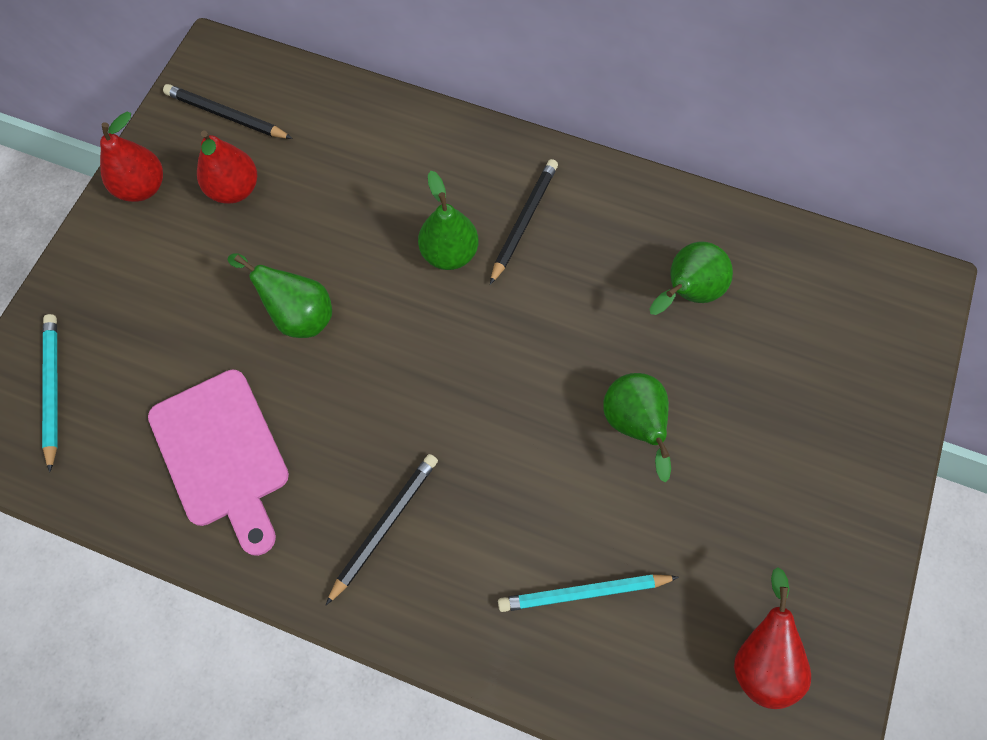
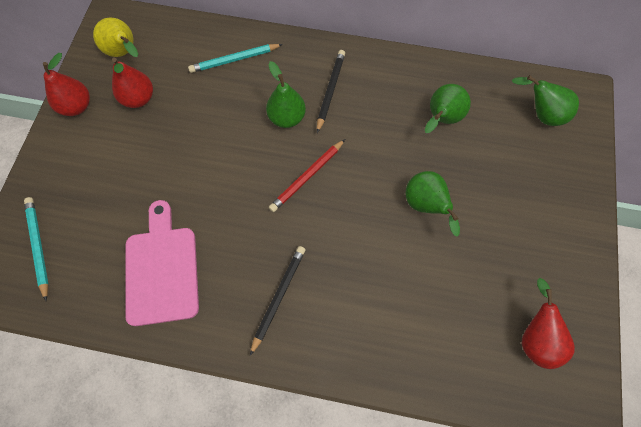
camera: 10 degrees left, 0 degrees up
pink cutting board [148,370,289,556] -> pink cutting board turned 150 degrees counterclockwise [125,200,199,326]
black pencil [163,84,293,139] -> yellow pear [93,18,138,57]
green pear [228,254,332,338] -> green pear moved to [512,75,579,126]
turquoise pencil [498,574,679,612] -> turquoise pencil moved to [188,44,283,73]
none -> red pencil [269,139,345,212]

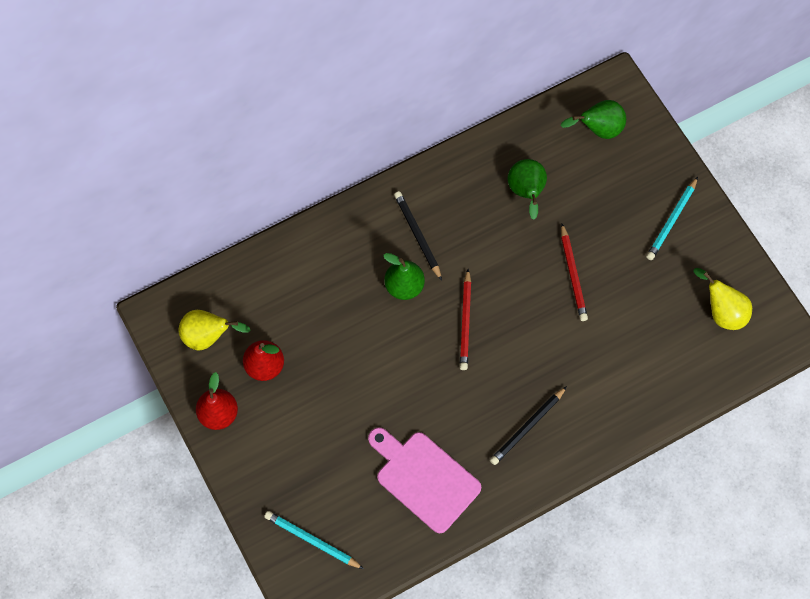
camera: 40 degrees left, 0 degrees up
turquoise pencil [188,44,283,73] -> turquoise pencil moved to [646,177,698,260]
black pencil [250,246,306,356] -> black pencil turned 120 degrees counterclockwise [490,386,567,465]
green pear [406,171,460,237] -> red pencil [561,224,588,321]
red pear [522,278,575,369] -> yellow pear [693,268,752,330]

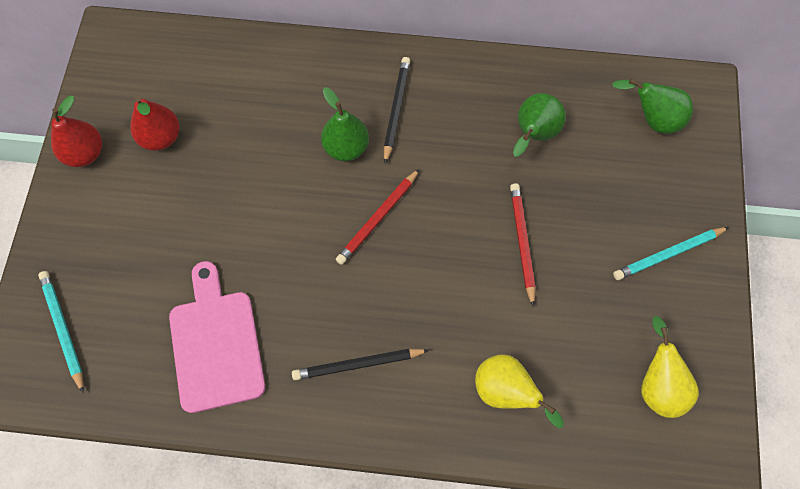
camera: 35 degrees right, 0 degrees up
yellow pear [178,310,251,350] -> yellow pear moved to [475,355,564,428]
red pencil [561,224,588,321] -> red pencil turned 150 degrees clockwise [510,183,535,307]

